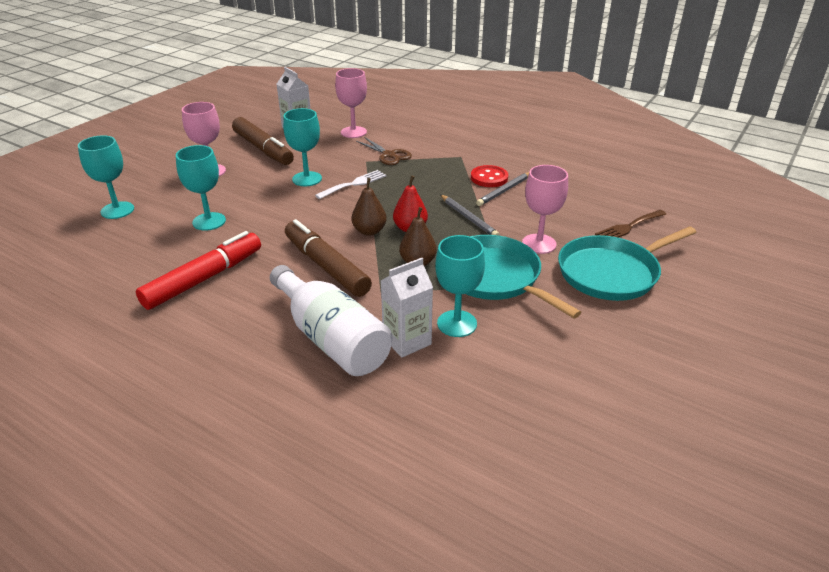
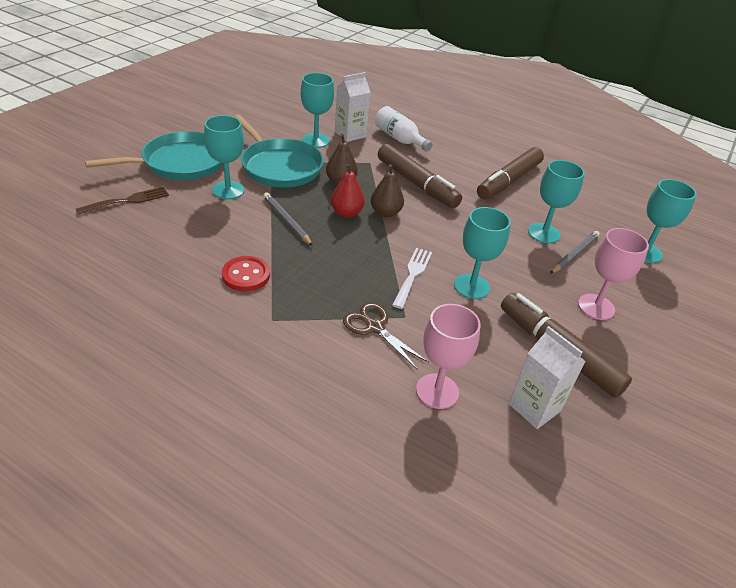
camera: 175 degrees right, 5 degrees up
red marker [136,231,261,310] -> brown marker [477,147,544,200]
white bottle [270,265,392,376] -> white bottle [375,106,433,152], size x0.64
white fork [315,170,386,199] -> white fork turned 150 degrees clockwise [392,248,432,309]
grey pencil [476,172,529,206] -> grey pencil moved to [550,231,600,274]
pink goblet [522,165,568,254] -> turquoise goblet [204,115,244,199]

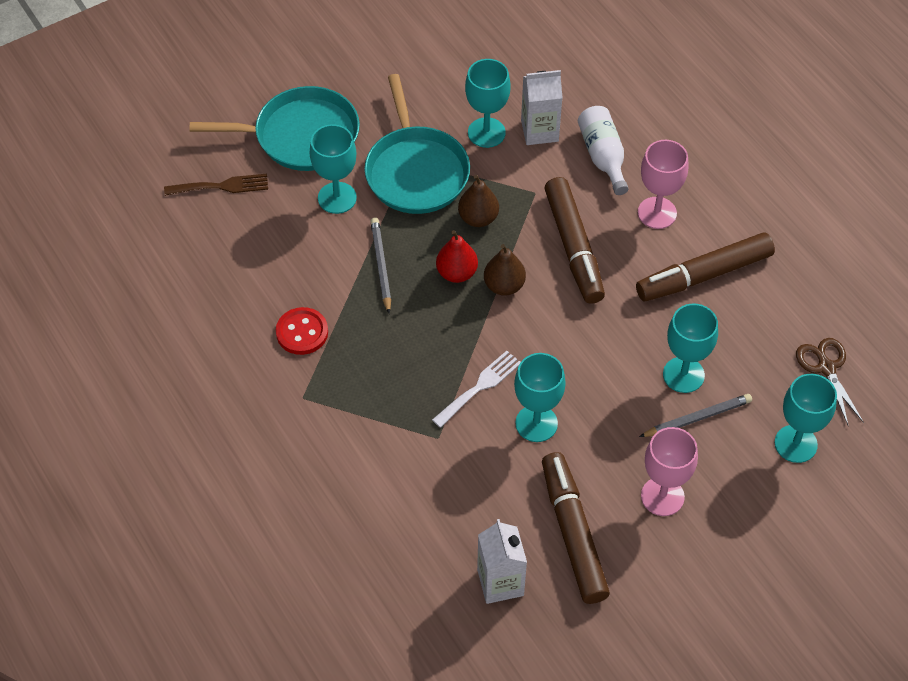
camera: 30 degrees right, 15 degrees up
brown scissors [343,303,429,369] -> brown scissors moved to [796,338,864,427]
pink goblet [416,304,481,409] -> pink goblet moved to [638,140,689,229]

